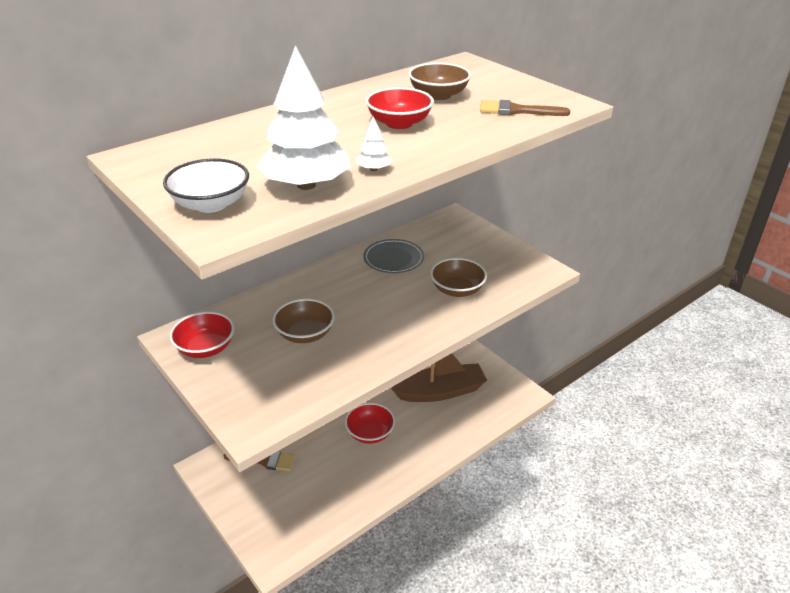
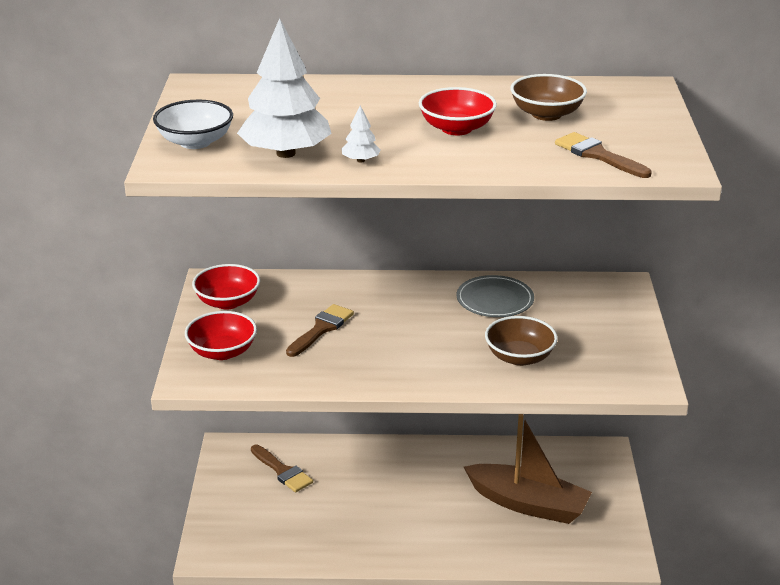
camera: 40 degrees right, 5 degrees down
brown bowl [272,299,335,343] -> brown brush [286,304,354,357]
red bowl [345,403,395,444] -> red bowl moved to [185,311,257,360]

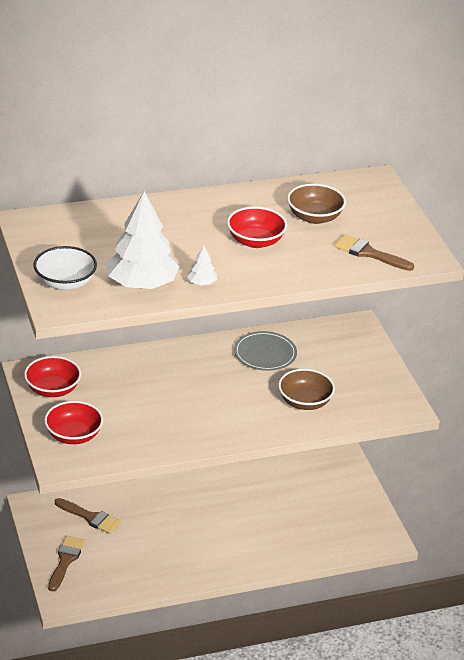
camera: 20 degrees left, 5 degrees up
brown brush [286,304,354,357] -> brown brush moved to [48,536,85,592]
brown boat [464,414,592,524] -> none

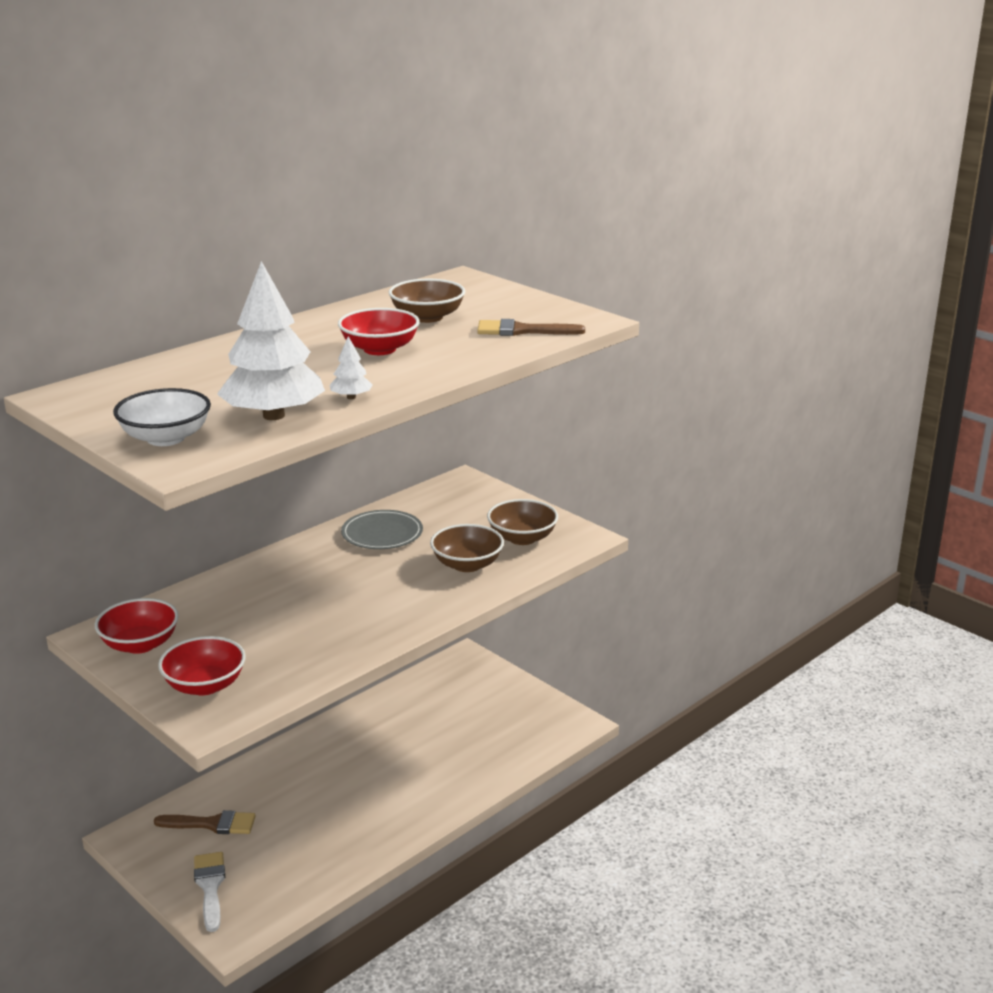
camera: 25 degrees left, 10 degrees down
brown brush [48,536,85,592] -> white brush [194,852,225,932]
none -> brown bowl [487,499,558,545]

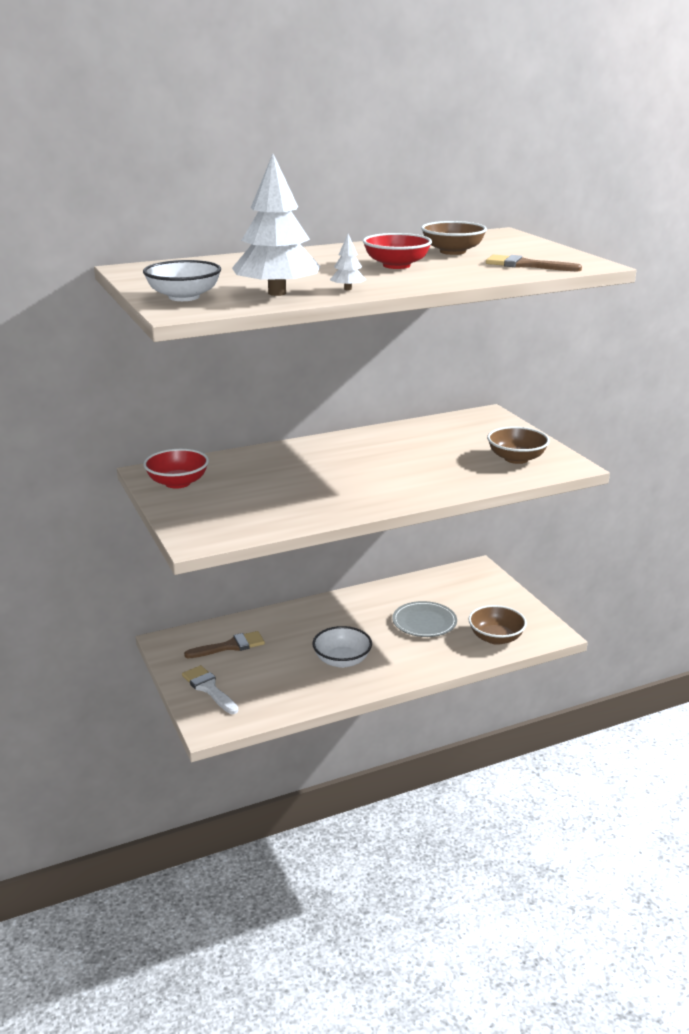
camera: 20 degrees right, 0 degrees up
brown brush [154,810,255,834] -> brown brush turned 45 degrees counterclockwise [184,631,265,658]
red bowl [158,636,246,695] -> none
white brush [194,852,225,932] -> white brush turned 45 degrees counterclockwise [182,665,238,714]
grey plate [341,510,423,549] -> grey plate moved to [392,601,457,637]
brown bowl [430,524,504,572] -> brown bowl moved to [469,605,527,645]
none -> white bowl [312,626,372,668]

